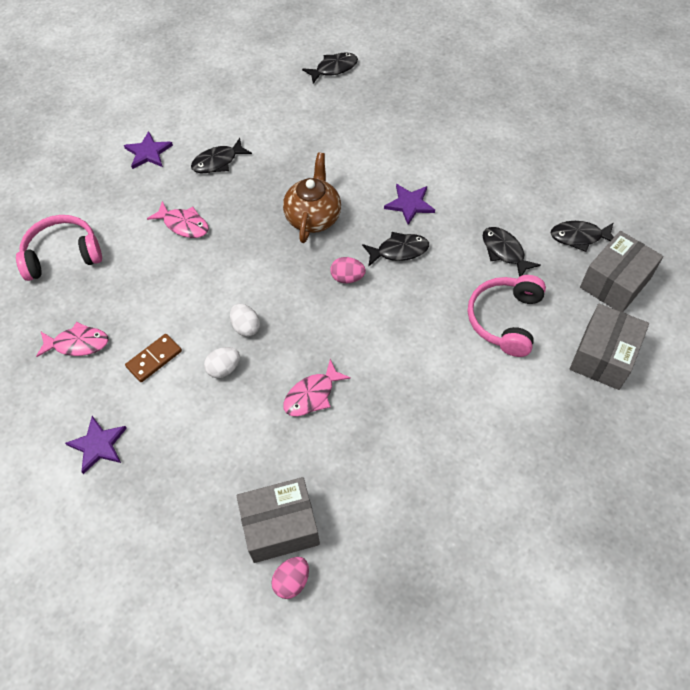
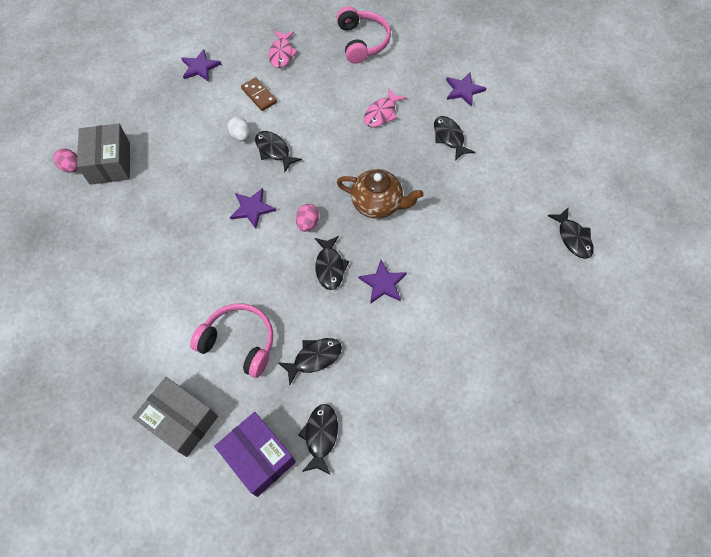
camera: 95 degrees right, 5 degrees up
white egg [230,304,260,337] -> black fish [255,131,302,172]
pink fish [283,359,351,416] -> none
grey box [580,231,664,312] -> purple box [214,412,296,497]
none -> purple star [230,188,276,229]

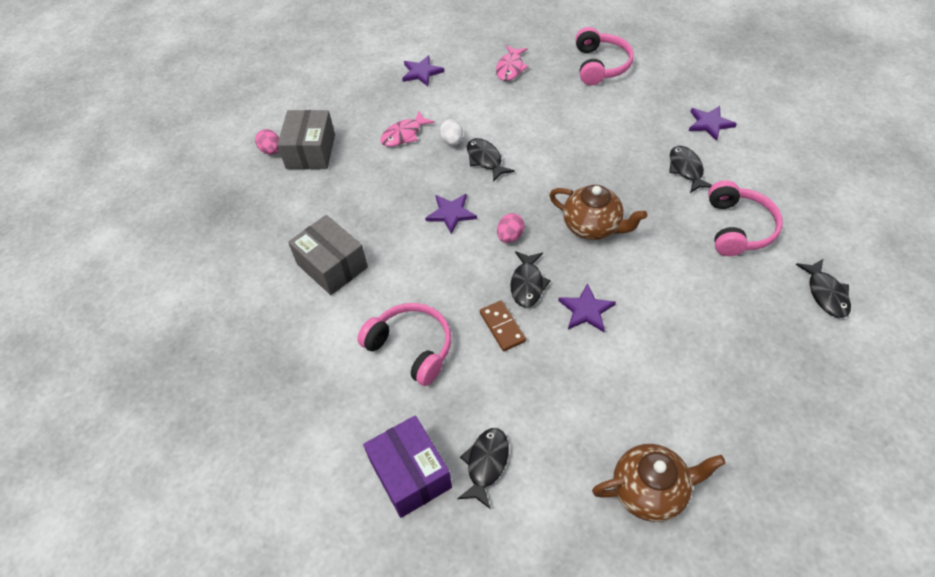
camera: 15 degrees right, 10 degrees down
grey box [132,377,218,457] -> grey box moved to [288,215,368,295]
brown domino [241,77,277,111] -> brown domino moved to [480,300,526,351]
black fish [278,338,342,385] -> none
pink fish [364,88,406,127] -> pink fish moved to [381,111,435,147]
none -> brown teapot [592,444,726,522]
none -> pink headphones [708,180,783,256]

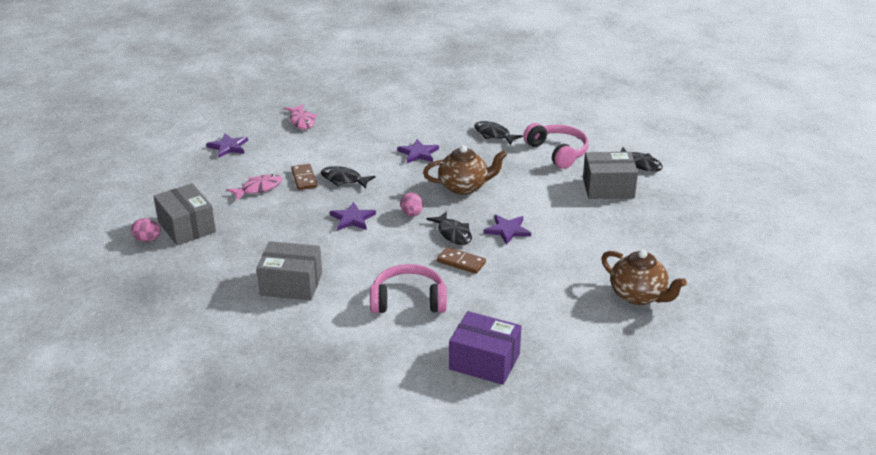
camera: 40 degrees left, 20 degrees down
pink fish [381,111,435,147] -> pink fish turned 135 degrees counterclockwise [227,174,282,200]
white egg [439,119,463,146] -> brown domino [291,164,317,190]
black fish [457,428,509,509] -> none
pink headphones [575,27,634,85] -> none
brown teapot [592,444,726,522] -> brown teapot turned 90 degrees clockwise [601,249,687,305]
purple star [689,106,737,141] -> purple star moved to [397,139,439,163]
none -> grey box [583,152,638,199]

